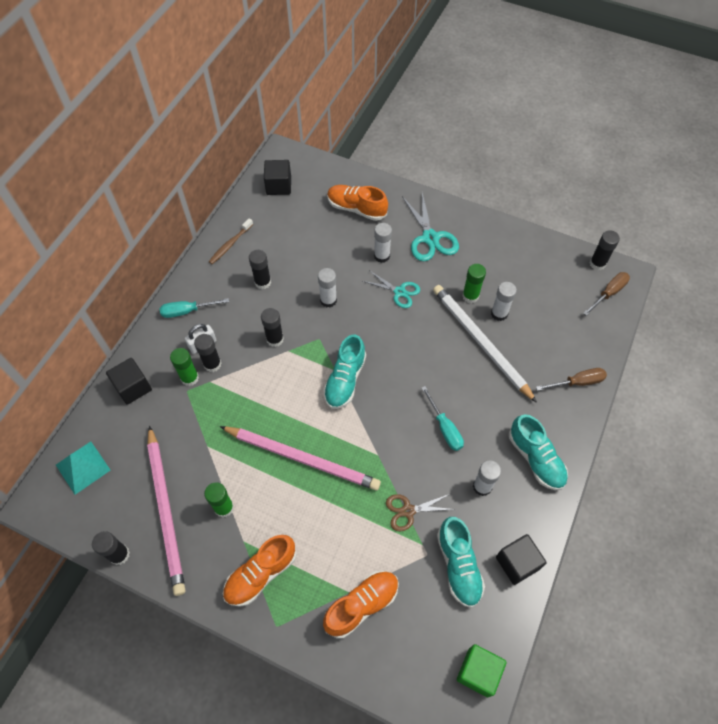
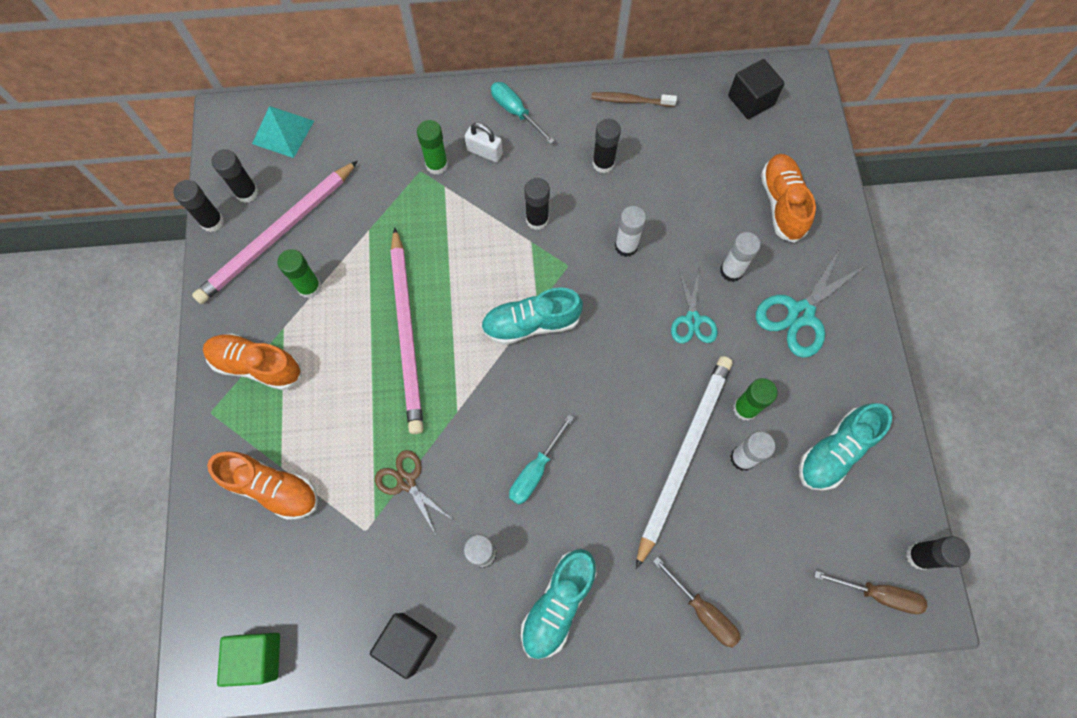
camera: 60 degrees right, 10 degrees up
black cube [106,358,152,405] -> none
black glue stick [194,334,221,372] -> black glue stick moved to [212,149,258,203]
turquoise shoe [437,517,485,608] -> turquoise shoe moved to [799,403,892,491]

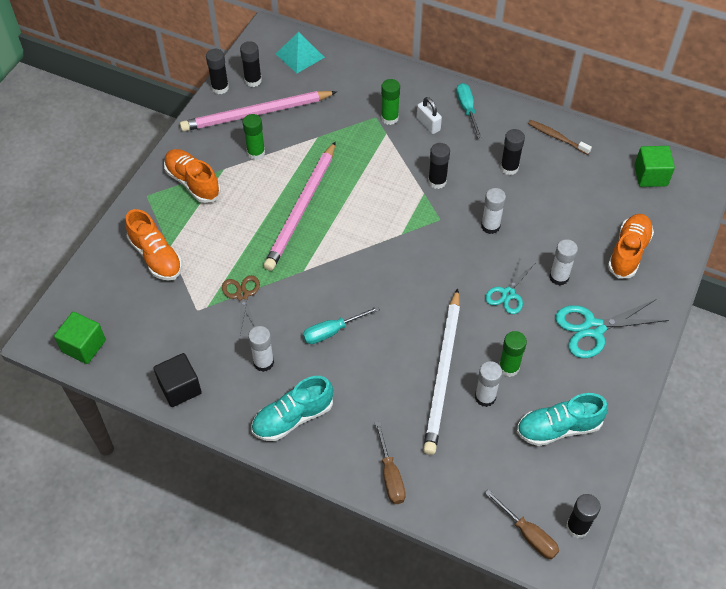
camera: 30 degrees right, 15 degrees down
turquoise shoe [481,287,583,345] -> none
white pencil [636,356,732,569] -> white pencil turned 135 degrees clockwise [423,288,460,455]
black cube [728,59,785,119] -> green cube [634,146,675,187]

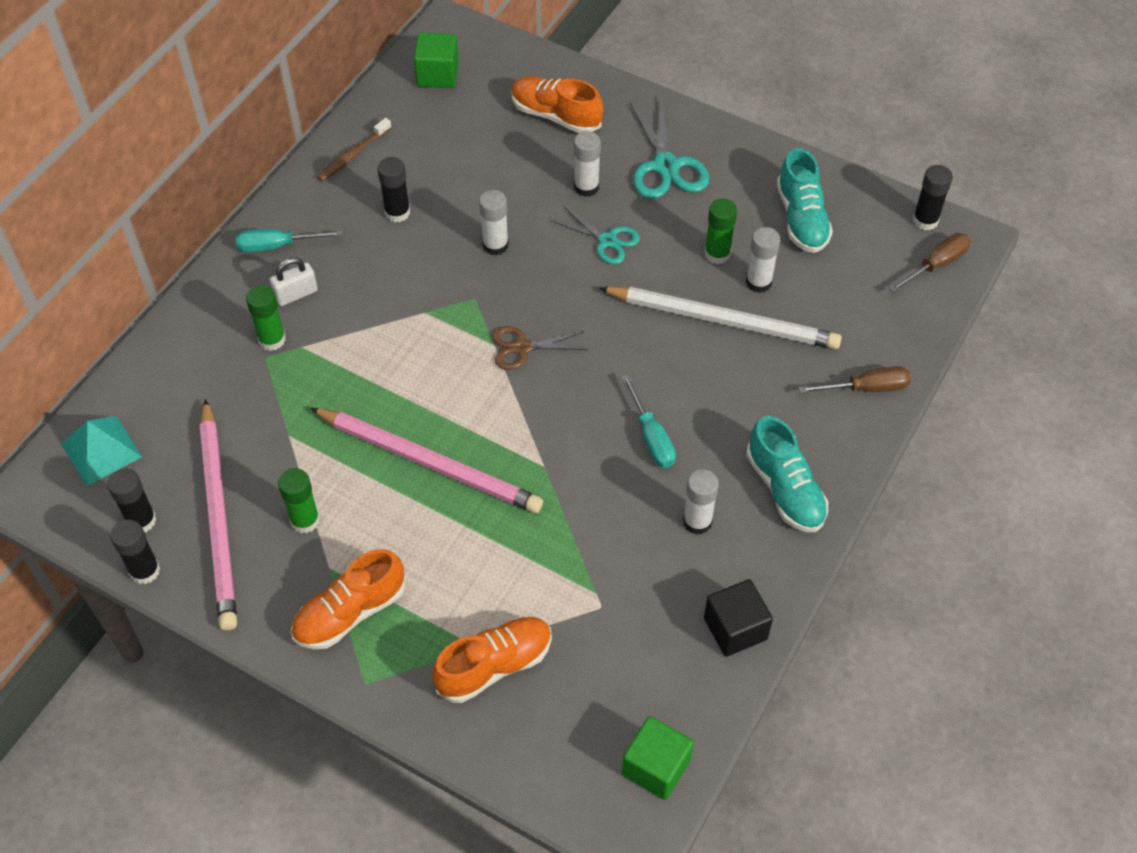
camera: 85 degrees left, 0 degrees up
brown scissors [222,275,260,335] -> brown scissors moved to [492,326,588,370]
black glue stick [428,143,450,189] -> none

